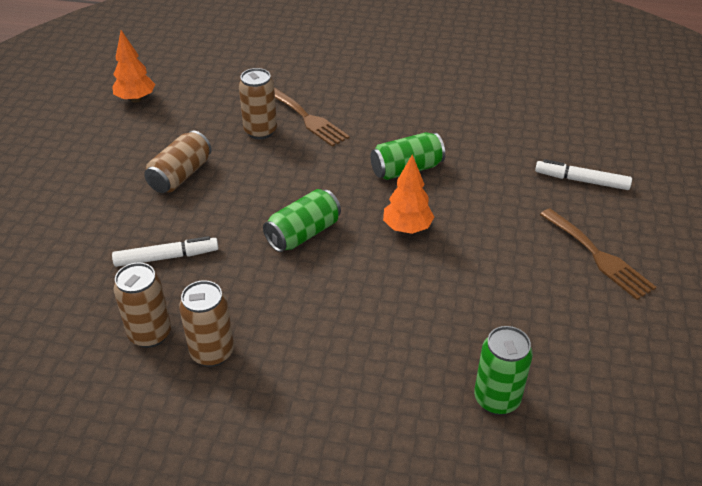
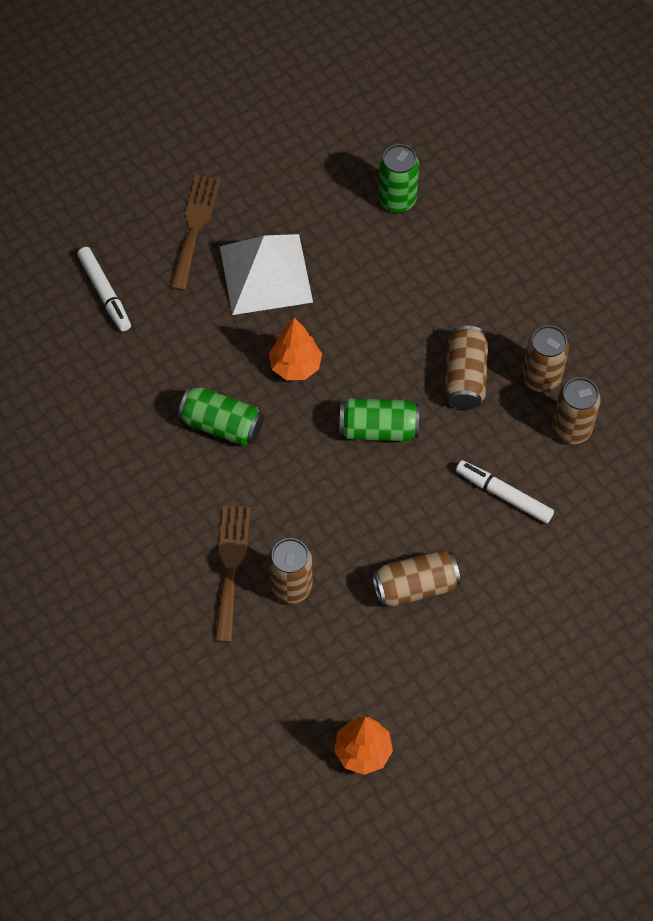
camera: 135 degrees left, 20 degrees up
none -> white pyramid [220,234,313,315]
none -> brown can [445,326,488,409]

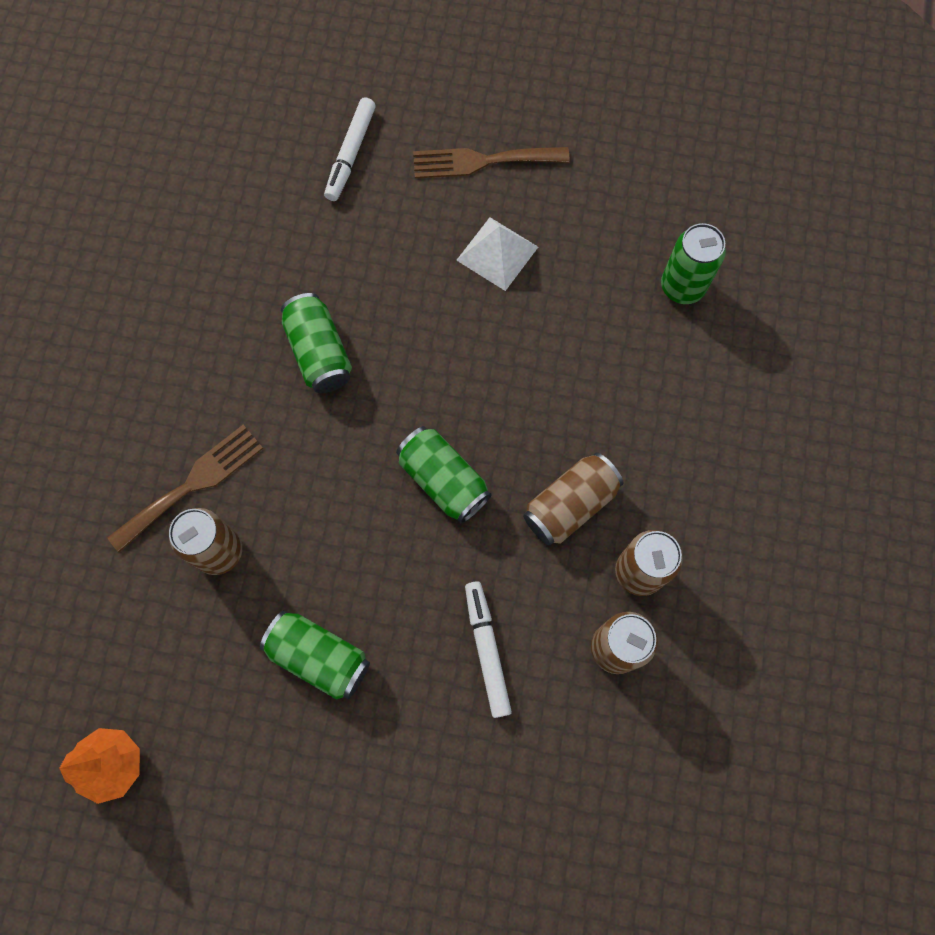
camera: 45 degrees right, 10 degrees up
brown fork [170,175,221,291] -> brown fork turned 150 degrees counterclockwise [413,147,570,179]
white pyramid [220,234,313,315] -> white pyramid [456,217,538,291], size x0.62
orange tree [269,317,322,380] -> none
brown can [372,550,461,606] -> green can [260,610,370,699]

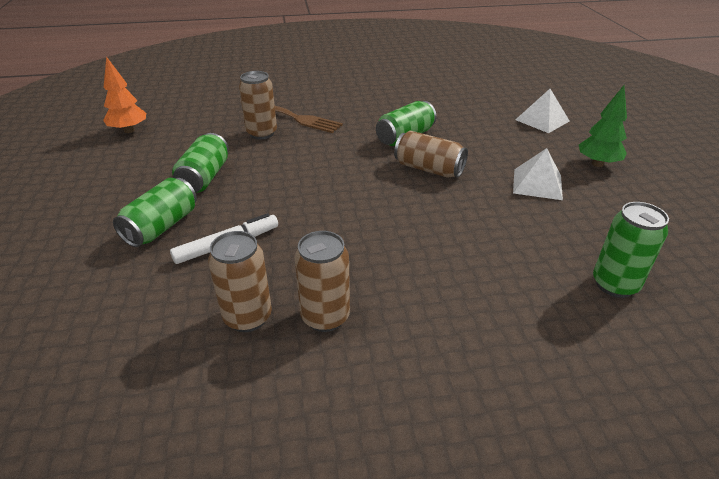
camera: 70 degrees right, 35 degrees down
white marker [324,97,376,201] -> white pyramid [515,89,569,133]
green can [396,426,492,523] -> green can moved to [113,178,197,247]
brown fork [413,147,570,179] -> green tree [579,85,627,167]
brown can [523,452,624,546] -> brown can moved to [394,131,468,178]

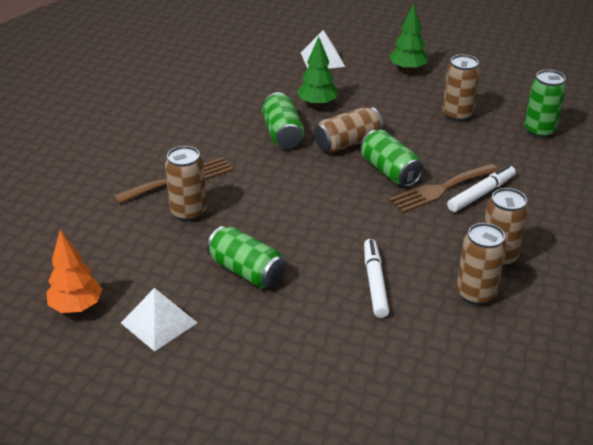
camera: 60 degrees left, 0 degrees up
green can [113,178,197,247] -> green can moved to [360,130,424,187]
white pyramid [513,148,563,200] -> white pyramid moved to [121,288,198,351]
none -> green tree [297,36,338,107]
none -> brown fork [389,163,499,213]
none -> brown can [442,55,480,122]
none -> white marker [447,165,516,212]

